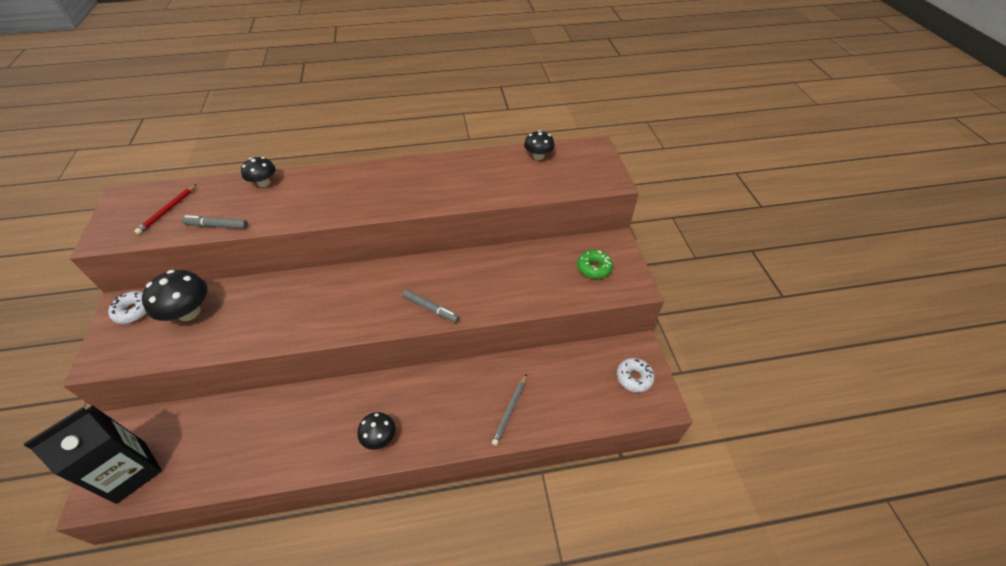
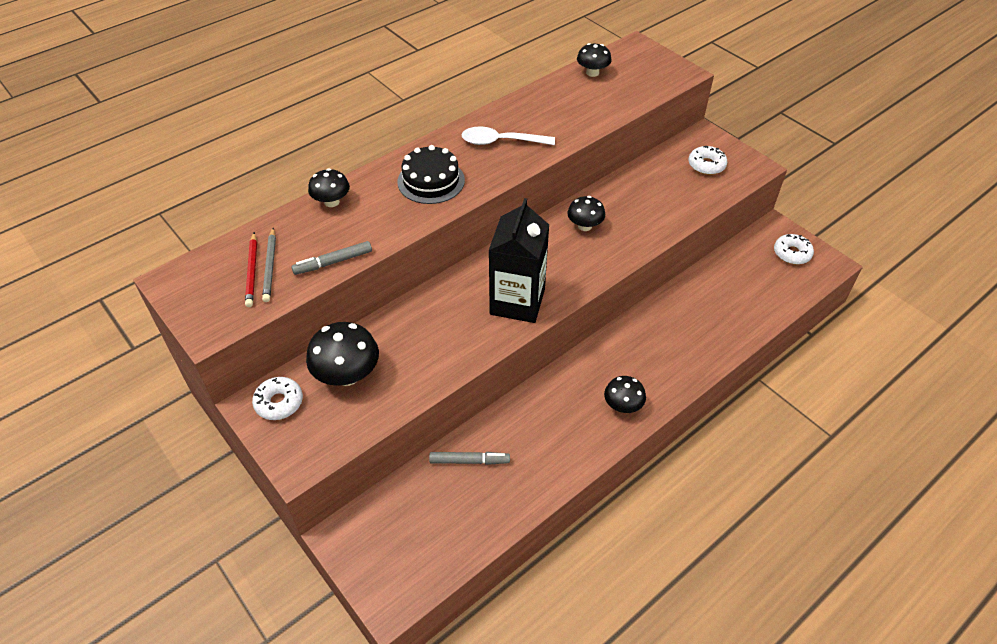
camera: 30 degrees left, 0 degrees up
black carton [23,405,162,504] -> black carton moved to [489,198,549,323]
grey marker [403,290,459,323] -> grey marker moved to [429,452,510,465]
grey pencil [492,374,527,446] -> grey pencil moved to [262,228,276,302]
green donut [577,250,613,279] -> white donut [689,146,727,175]
none -> black cake [397,145,465,204]
none -> white spoon [461,126,555,145]
none -> black mushroom [567,196,605,231]

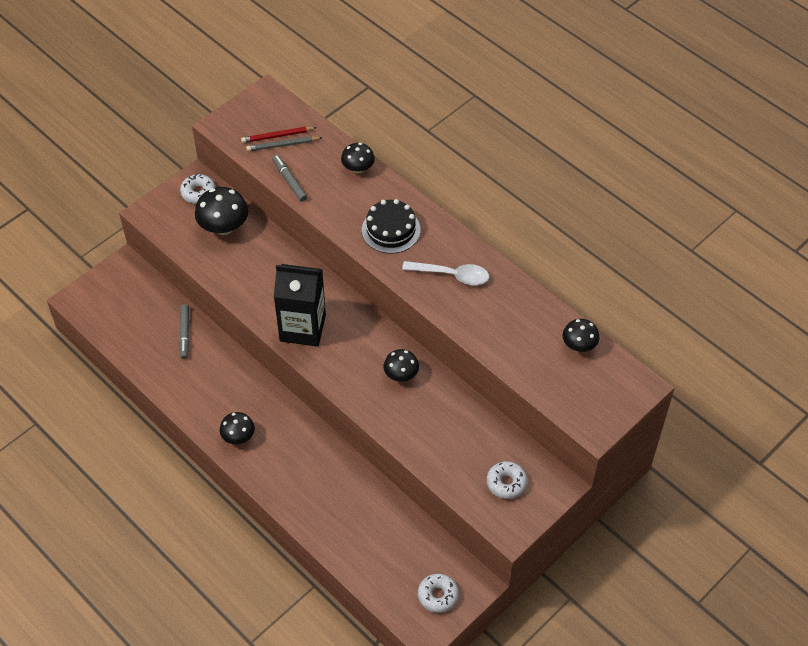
camera: 85 degrees right, 5 degrees up
white spoon [461,126,555,145] -> white spoon turned 105 degrees clockwise [402,261,489,285]

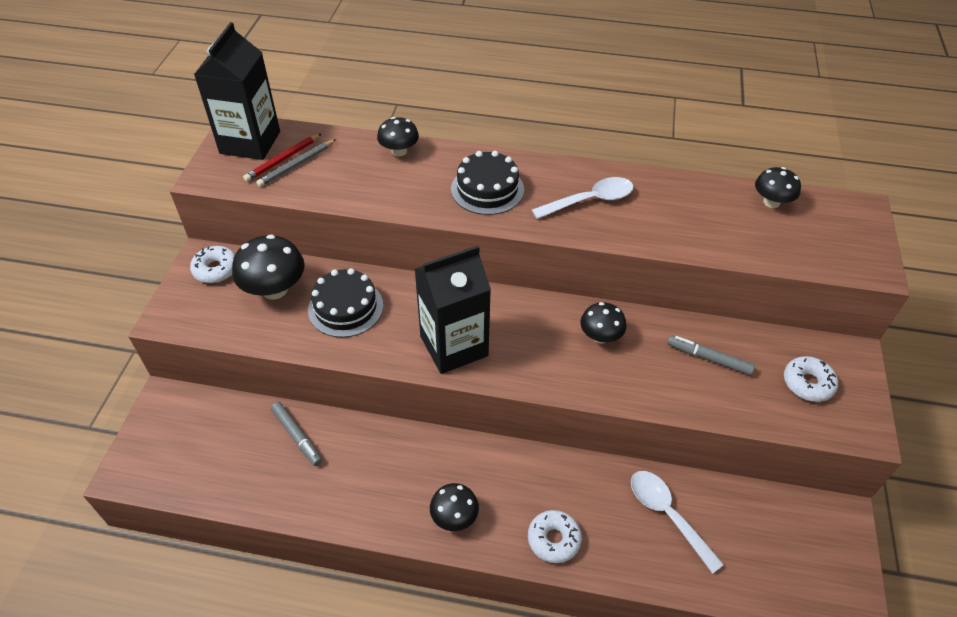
camera: 35 degrees left, 5 degrees down
grey marker [272,155,307,202] -> grey marker moved to [668,336,755,375]
white donut [418,574,459,613] -> white donut moved to [528,510,582,563]
none -> black carton [194,22,280,160]
none -> black cake [308,268,383,338]
none -> white spoon [631,471,724,574]

